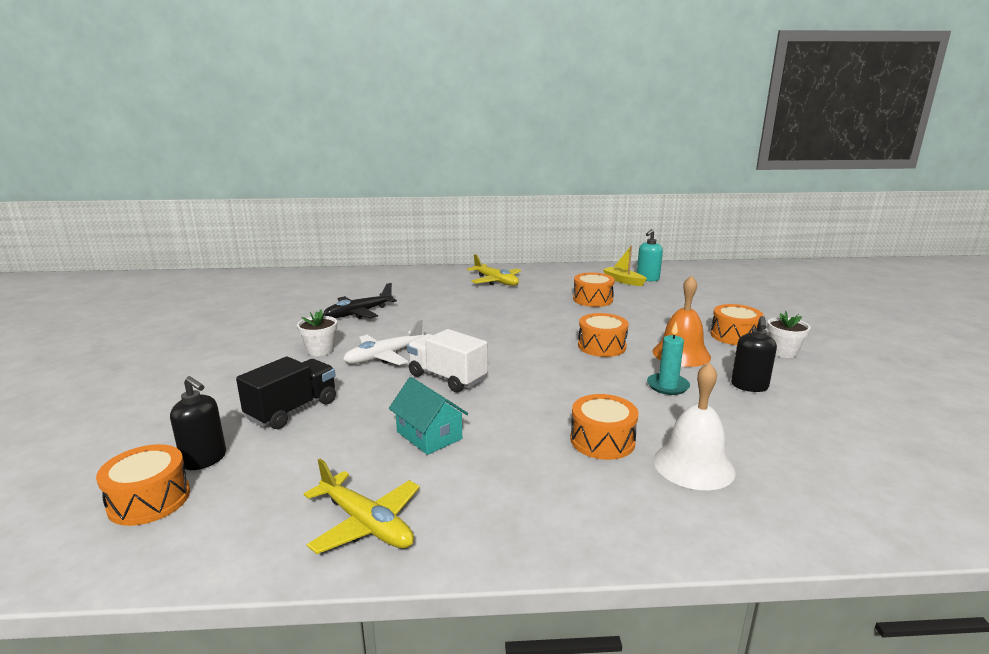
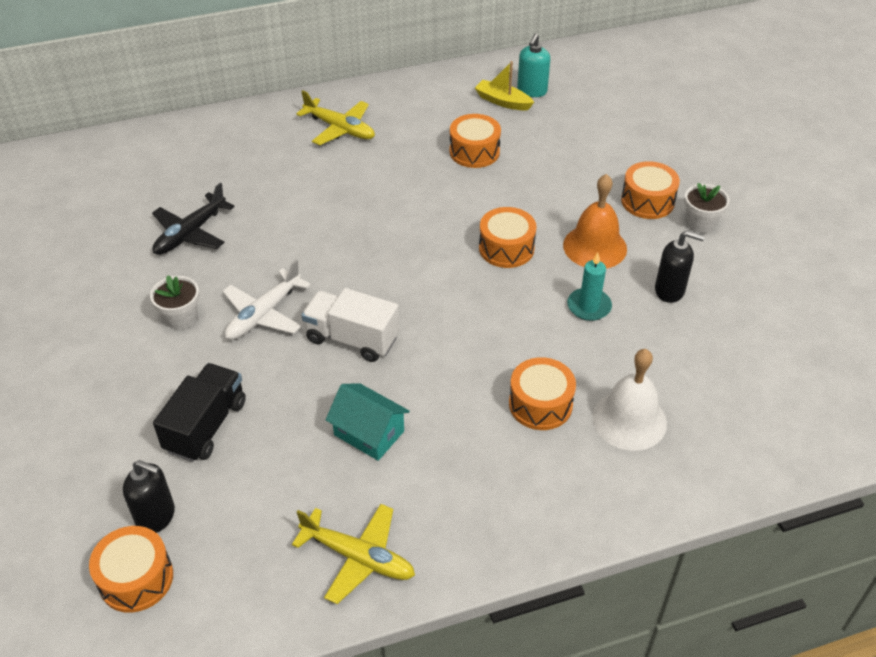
camera: 15 degrees left, 25 degrees up
black soap dispenser [731,316,777,392] -> black soap dispenser turned 75 degrees counterclockwise [655,231,705,303]

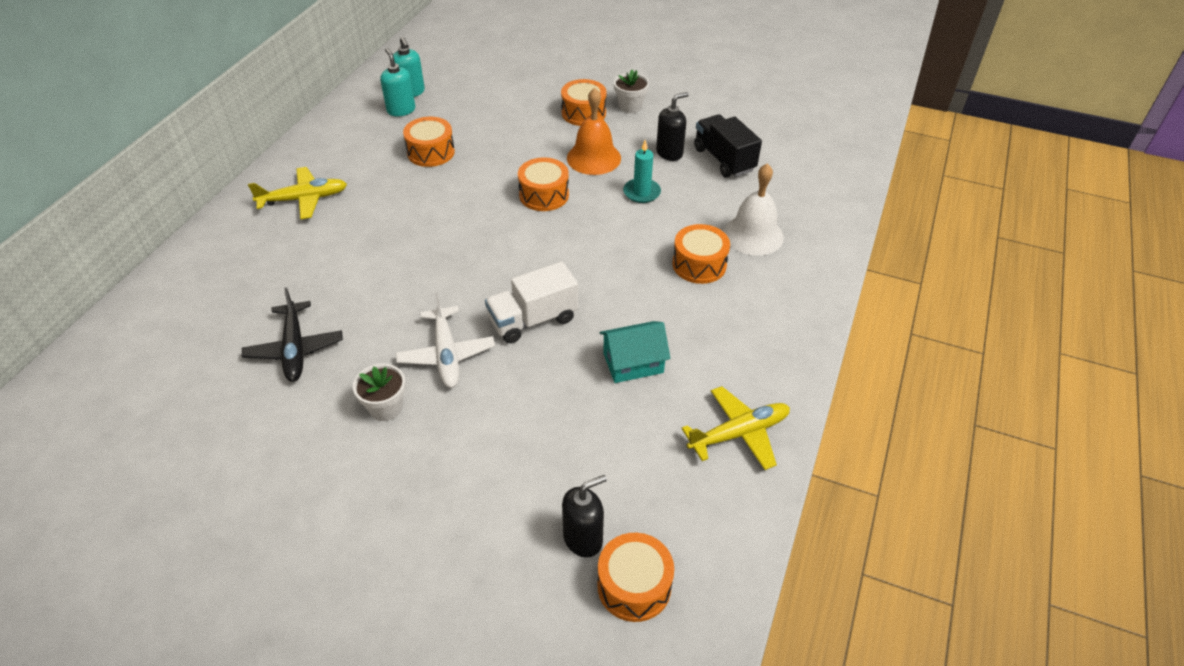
camera: 50 degrees left, 0 degrees up
black truck [153,363,246,462] -> black truck moved to [694,114,762,178]
yellow boat [475,61,534,110] -> turquoise soap dispenser [380,48,415,116]

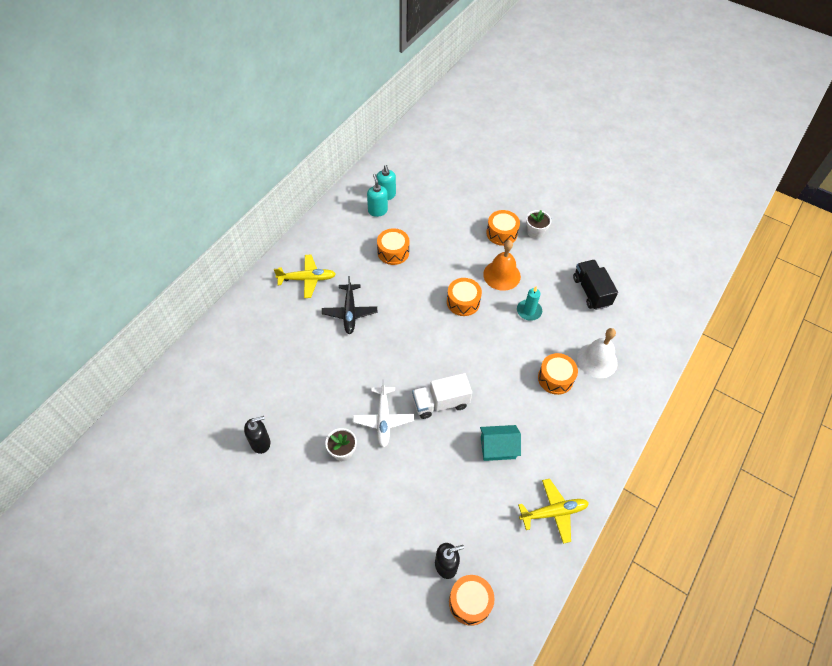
camera: 10 degrees right, 10 degrees up
black plane [242,288,343,382] -> black plane moved to [322,276,377,334]
black soap dispenser [656,92,689,161] -> black soap dispenser moved to [244,416,270,454]

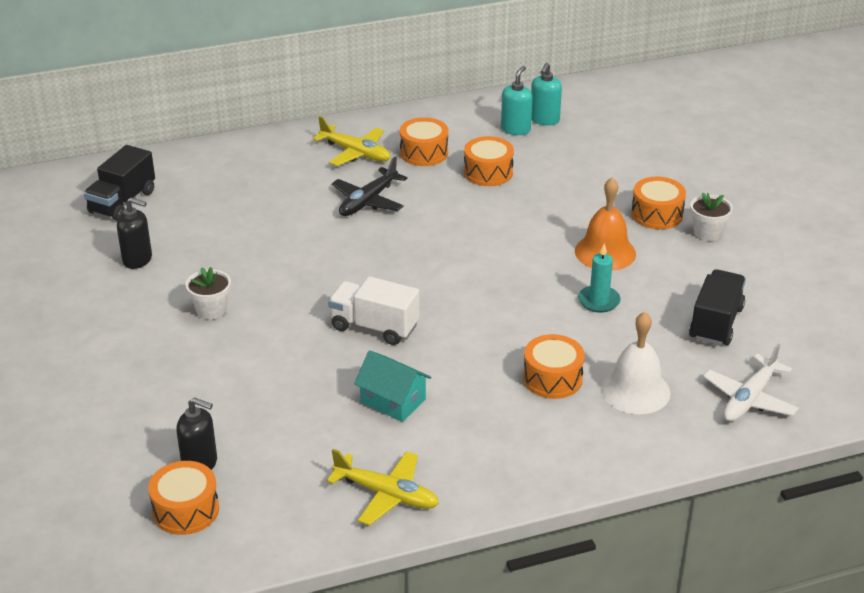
camera: 40 degrees right, 20 degrees down
white plane [353,379,414,448] -> white plane moved to [703,343,799,422]
orange drum [447,278,482,316] -> orange drum moved to [400,117,448,166]
none -> black truck [84,145,155,221]

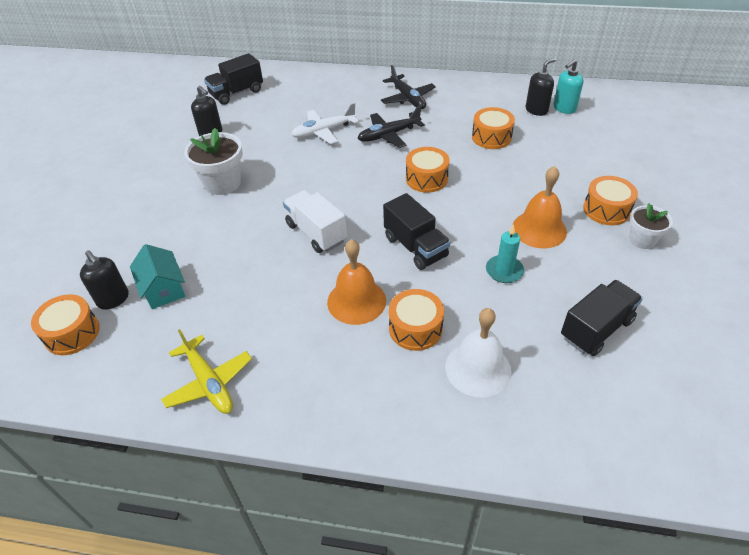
camera: 30 degrees right, 10 degrees up
white flower pot [185,267,231,320] -> white flower pot [184,128,243,195], size x1.62
yellow plane [313,116,391,166] -> black plane [381,65,436,109]
turquoise house [354,350,431,422] -> turquoise house moved to [130,244,185,309]
orange drum [400,117,448,166] -> orange drum moved to [406,147,450,193]
turquoise soap dispenser [501,66,533,135] -> black soap dispenser [526,58,556,116]
white plane [703,343,799,422] -> white plane moved to [291,103,359,144]
none -> orange bell [327,239,386,325]
none -> black truck [383,193,451,270]

